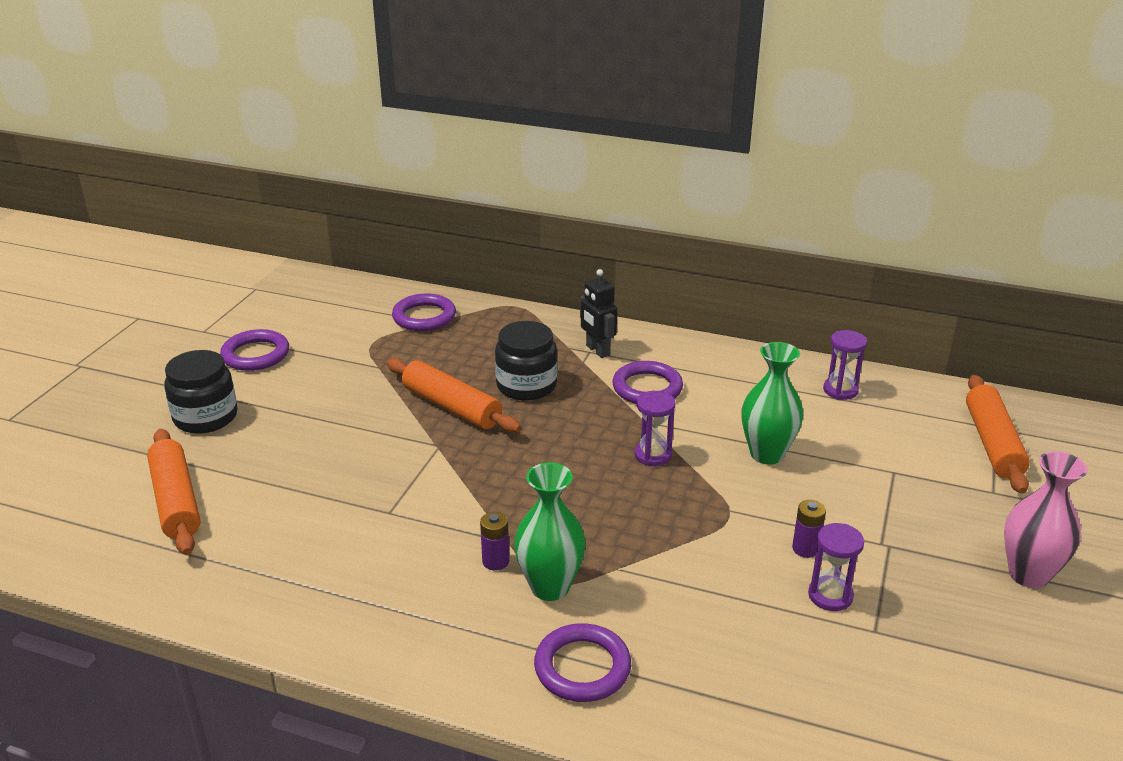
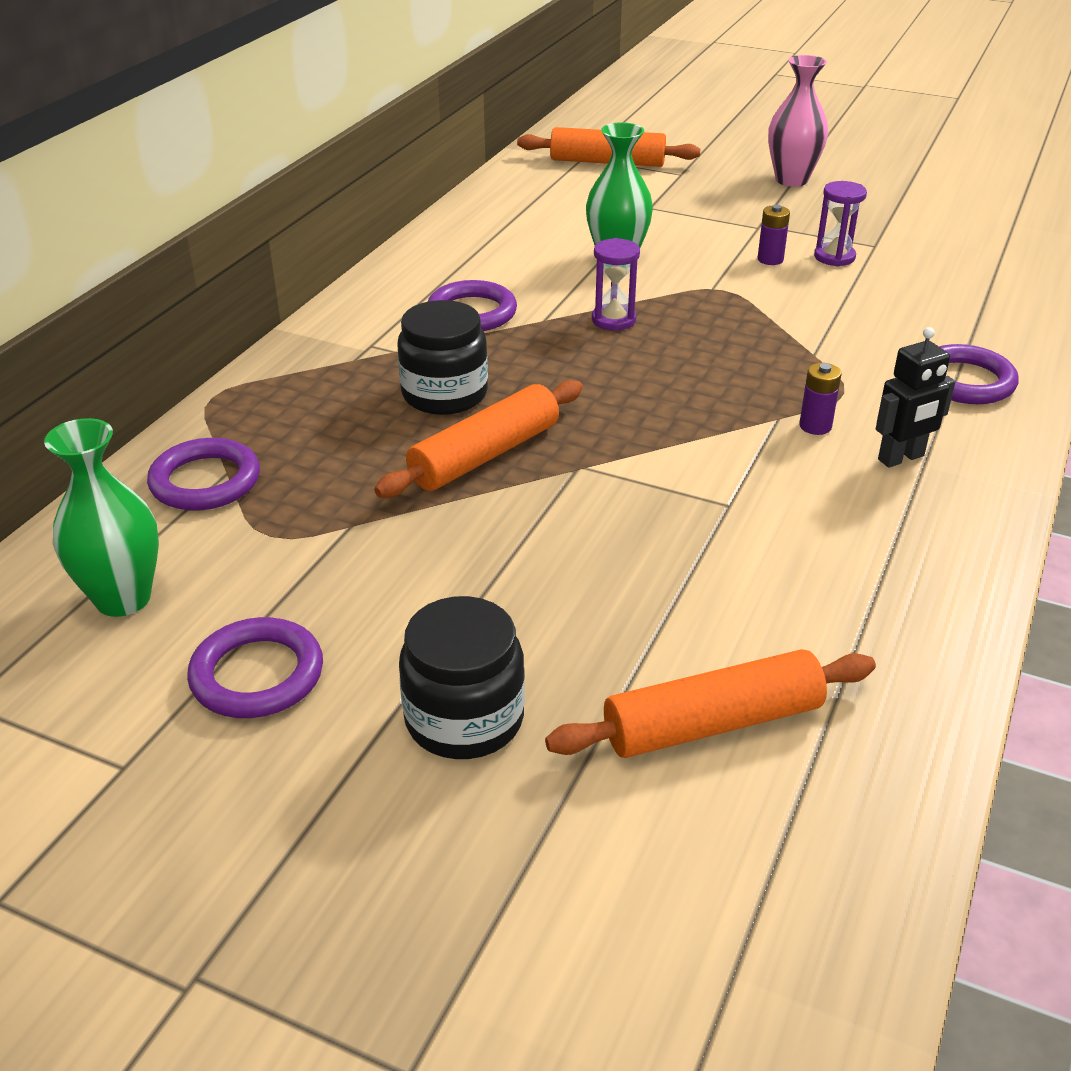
camera: 85 degrees left, 5 degrees up
green vase [514,463,586,601] -> green vase moved to [44,418,159,617]
black robot [580,269,617,358] -> black robot moved to [876,327,956,468]
purple hourglass [823,330,867,400] -> none

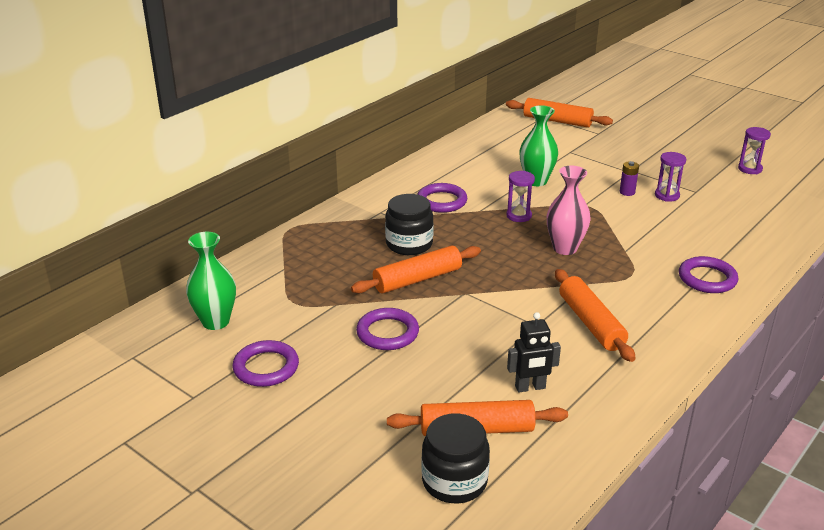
camera: 15 degrees right, 5 degrees down
purple ring [147,438,260,510] -> purple ring moved to [356,308,419,350]
black jar [399,596,525,759] -> black jar moved to [422,413,490,503]
pink vase [768,55,828,187] -> pink vase moved to [547,166,591,255]
purple battery [799,363,841,435] -> none
black robot [876,327,956,468] -> black robot moved to [507,312,561,392]
none -> orange rolling pin [555,269,635,362]
none -> purple hourglass [738,127,771,174]

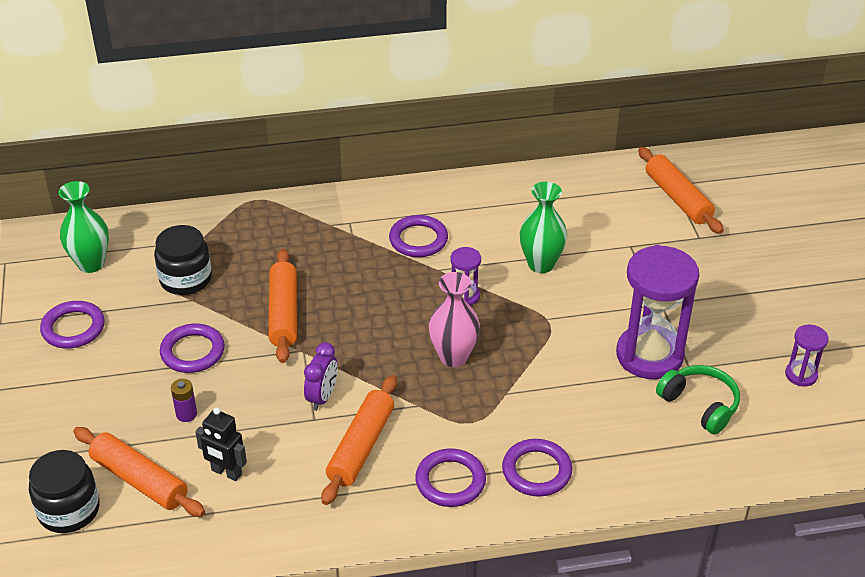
camera: 40 degrees right, 10 degrees up
orange rolling pin [351,245,481,293] -> orange rolling pin turned 75 degrees clockwise [269,249,297,363]
black jar [385,194,434,255] -> black jar moved to [154,225,212,295]
purple battery [620,161,639,196] -> purple battery moved to [171,379,197,422]
purple hourglass [655,152,686,202] -> purple hourglass [616,245,699,379], size x2.14
none -> purple clock [304,342,338,411]
none -> purple ring [415,448,486,507]
none -> green headphones [656,365,740,435]

